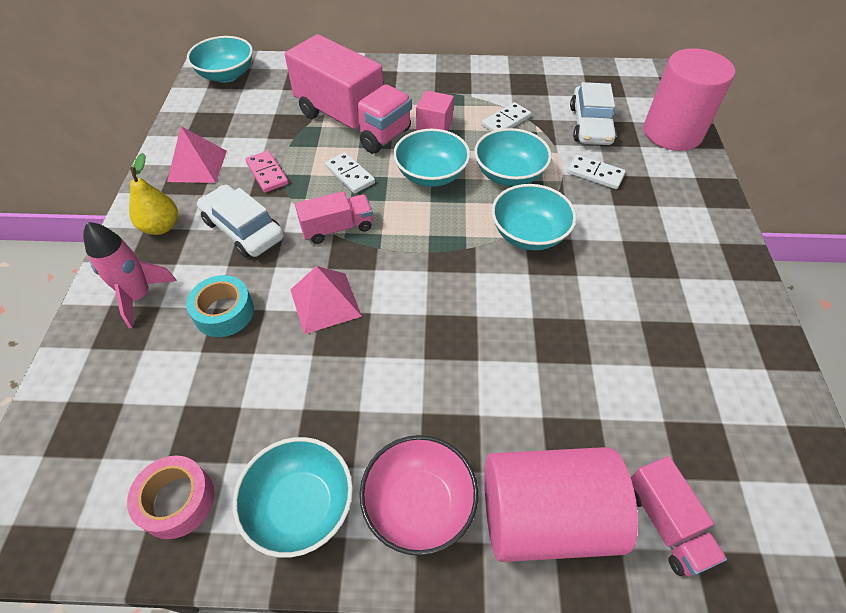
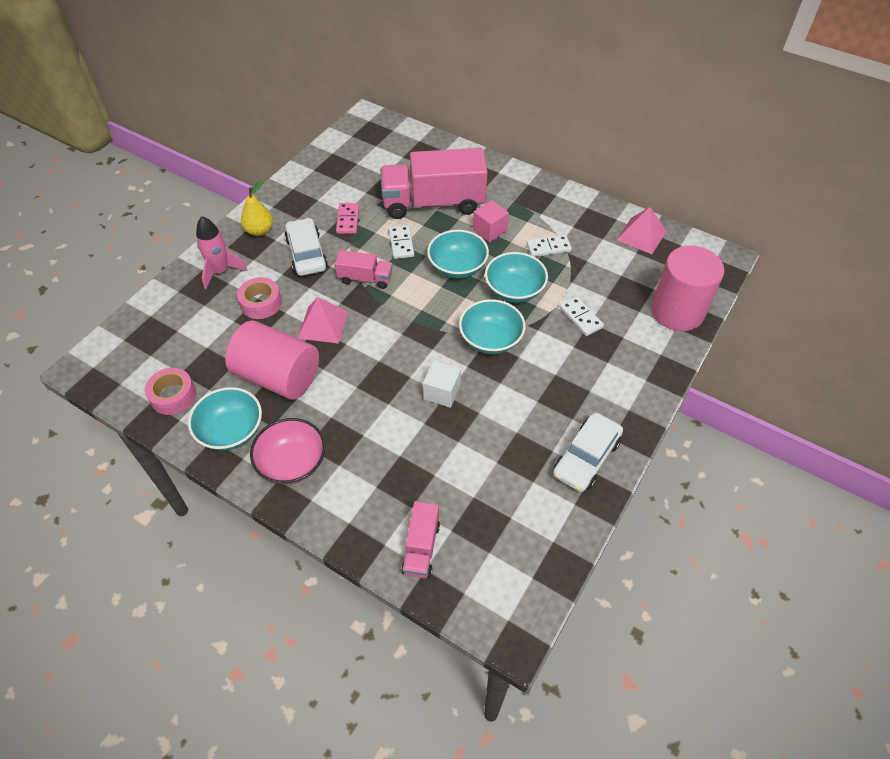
camera: 30 degrees right, 0 degrees up
pink pyramid [167,126,227,183] -> pink pyramid moved to [617,207,666,254]
turquoise tape [186,275,254,337] -> pink tape [237,277,282,319]
turquoise bowl [187,36,253,83] -> none
pink truck [285,34,412,154] -> pink truck turned 105 degrees clockwise [380,148,488,219]
pink cylinder [485,447,638,562] -> pink cylinder moved to [225,321,319,400]
white car [570,82,617,145] -> white car moved to [553,413,623,492]
none -> white cube [423,361,461,408]

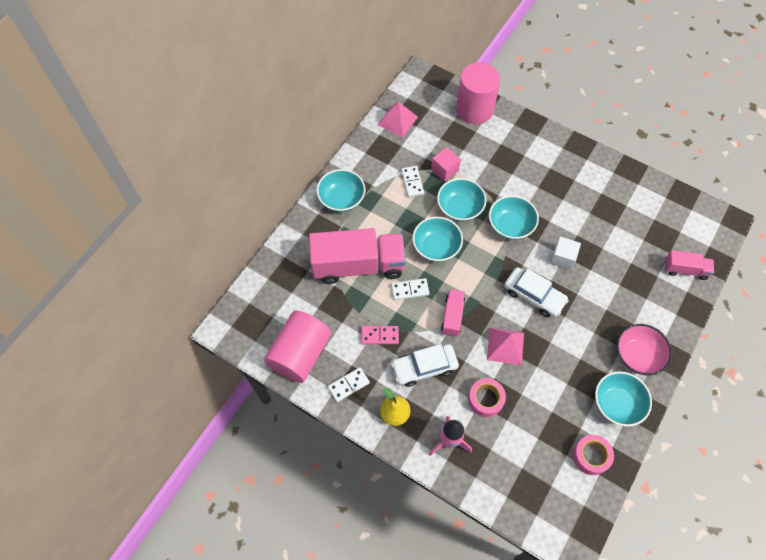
camera: 90 degrees left, 10 degrees up
pink cylinder [225,321,319,400] -> pink cylinder moved to [264,311,332,383]
pink truck [380,148,488,219] -> pink truck turned 90 degrees counterclockwise [309,228,406,284]
pink cube [473,200,509,242] -> pink cube moved to [431,147,461,182]
white car [553,413,623,492] -> white car moved to [504,267,569,317]
white domino [560,296,604,336] -> white domino moved to [328,367,370,402]
none -> turquoise bowl [317,169,365,212]

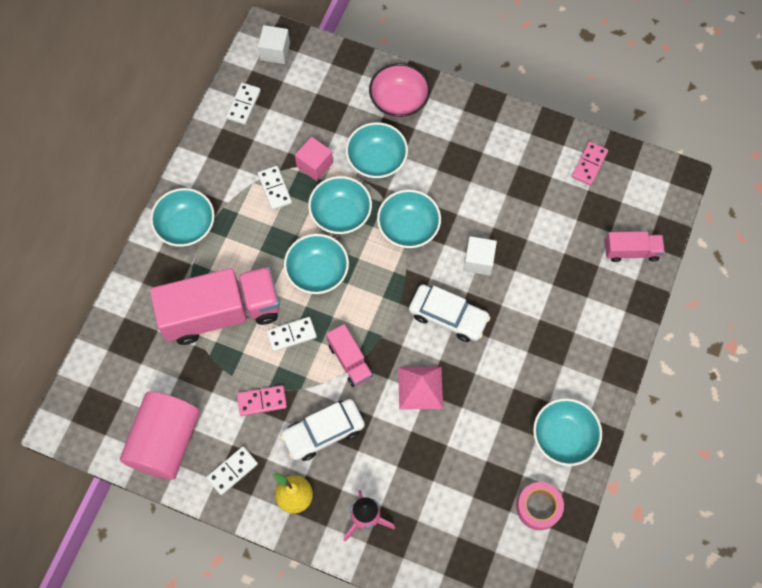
camera: 10 degrees left, 5 degrees up
pink pyramid [378,102,418,137] -> white domino [226,83,261,125]
pink truck [441,289,465,337] -> pink truck turned 150 degrees clockwise [326,324,373,387]
pink cylinder [456,63,500,124] -> none
pink tape [468,378,506,417] -> none
pink bowl [617,324,672,375] -> pink bowl moved to [369,63,430,118]
none -> white cube [258,25,290,64]
none -> turquoise bowl [346,122,408,179]
none -> pink domino [572,142,608,186]

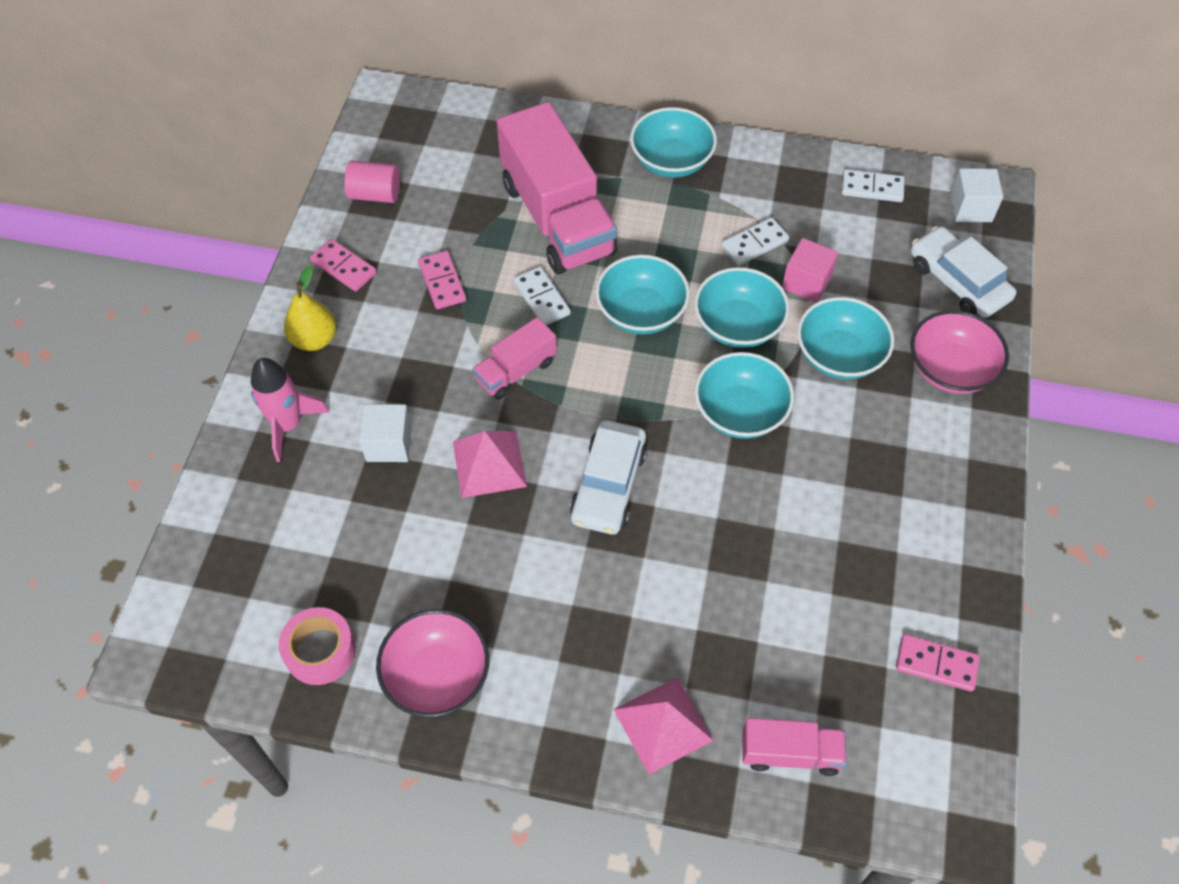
camera: 80 degrees right, 10 degrees down
pink cylinder [120,391,200,480] -> pink cylinder [344,160,400,203], size x0.52
white domino [206,446,258,495] -> pink domino [310,239,377,292]
white car [280,399,365,461] -> white car moved to [911,226,1017,318]
white cube [464,236,497,276] -> white cube moved to [359,404,412,462]
turquoise bowl [533,398,602,466] -> pink bowl [376,609,489,717]
pink truck [605,231,665,262] -> pink truck turned 75 degrees counterclockwise [742,718,847,776]
none -> pink pyramid [614,678,714,775]

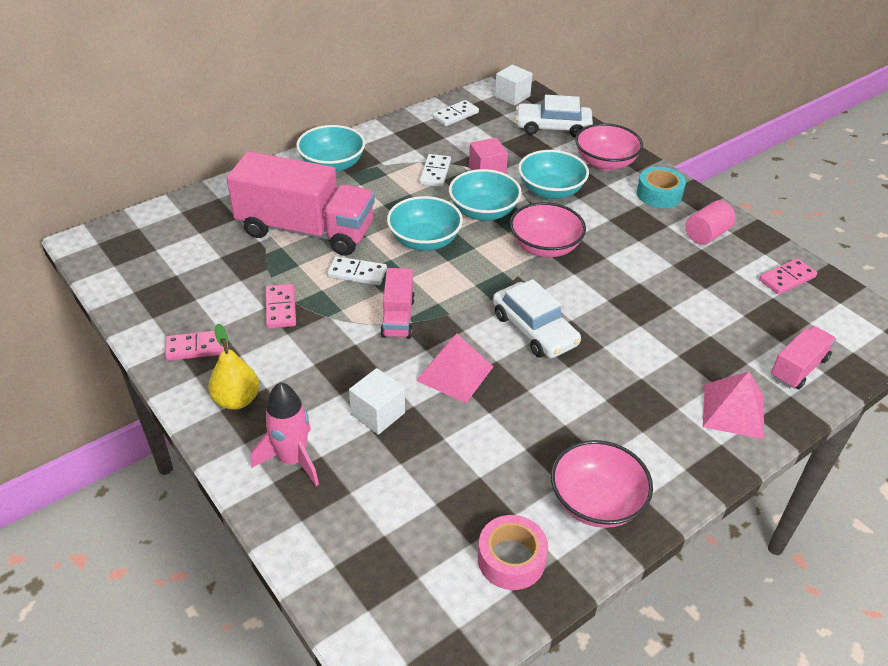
camera: 50 degrees left, 15 degrees down
pink cylinder [344,160,400,203] -> pink cylinder moved to [685,200,736,245]
pink domino [418,251,466,309] -> pink domino turned 60 degrees clockwise [265,284,296,329]
turquoise bowl [695,352,794,439] -> pink bowl [510,202,586,257]
none -> turquoise tape [637,167,686,208]

